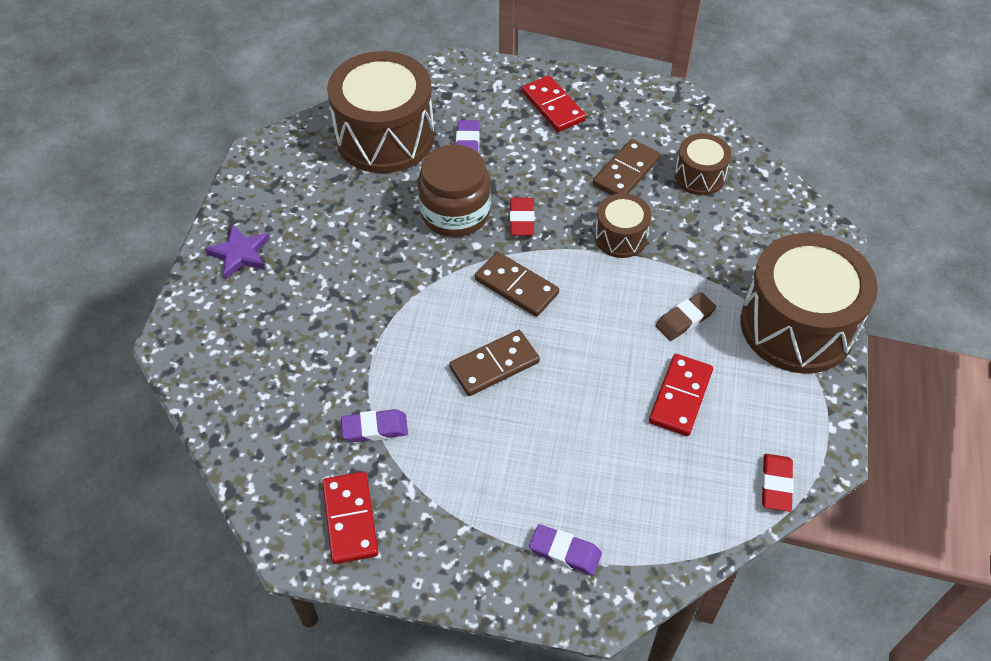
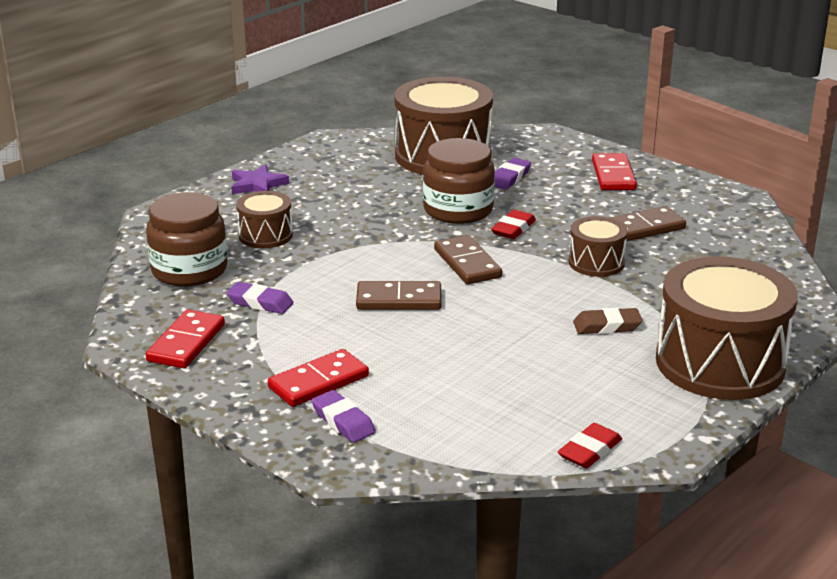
camera: 30 degrees right, 25 degrees down
red domino [649,354,713,436] -> red domino moved to [268,349,369,407]
brown drum [674,134,731,195] -> brown drum moved to [236,191,293,248]
none -> brown jar [146,192,228,286]

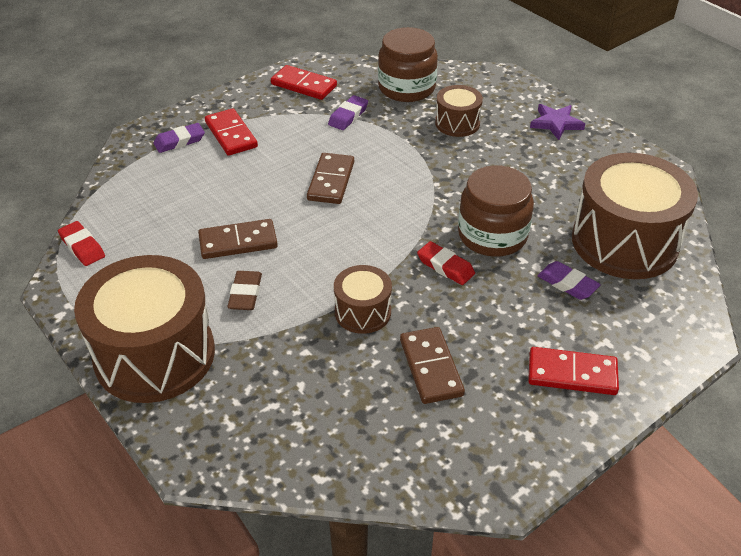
camera: 100 degrees right, 15 degrees up
brown domino [434,235,502,284] -> brown domino moved to [198,219,278,259]

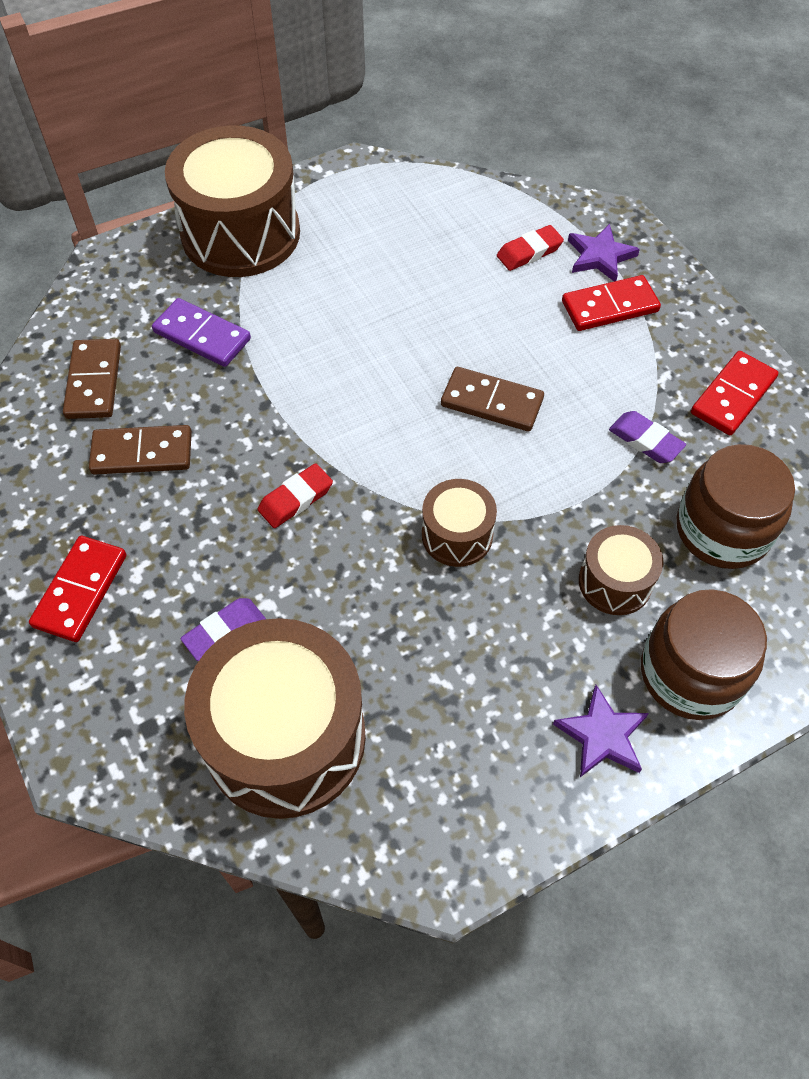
camera: 100 degrees right, 15 degrees up
red eraser [58,221,105,266] -> red eraser moved to [497,225,564,271]
purple eraser [153,123,205,153] -> purple star [568,224,640,281]
brown domino [198,219,278,259] -> brown domino moved to [63,339,121,419]
brown eraser [227,271,262,310] -> none
brown drum [334,265,392,334] -> brown drum moved to [422,479,497,567]
brown jar [458,165,534,257] -> brown jar moved to [641,589,767,720]
none -> purple domino [152,298,251,367]

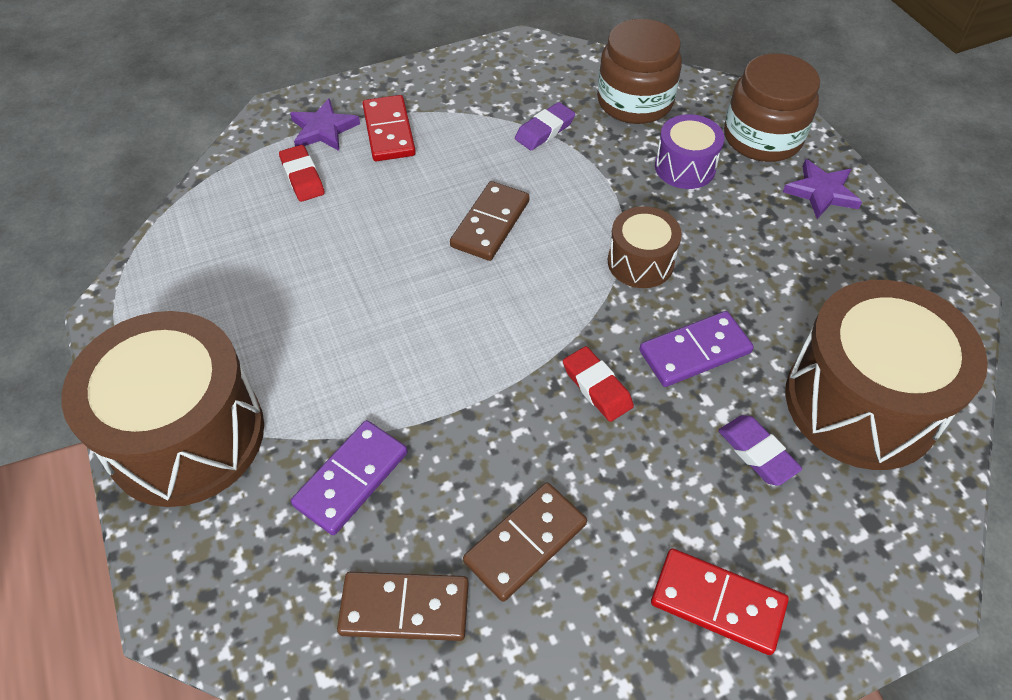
camera: 85 degrees left, 5 degrees down
brown domino [89,425,192,475] -> brown domino turned 45 degrees clockwise [463,482,587,602]
brown drum [579,525,663,615] -> purple drum [655,114,724,189]
red domino [691,351,778,435] -> none
none -> purple domino [640,311,754,387]

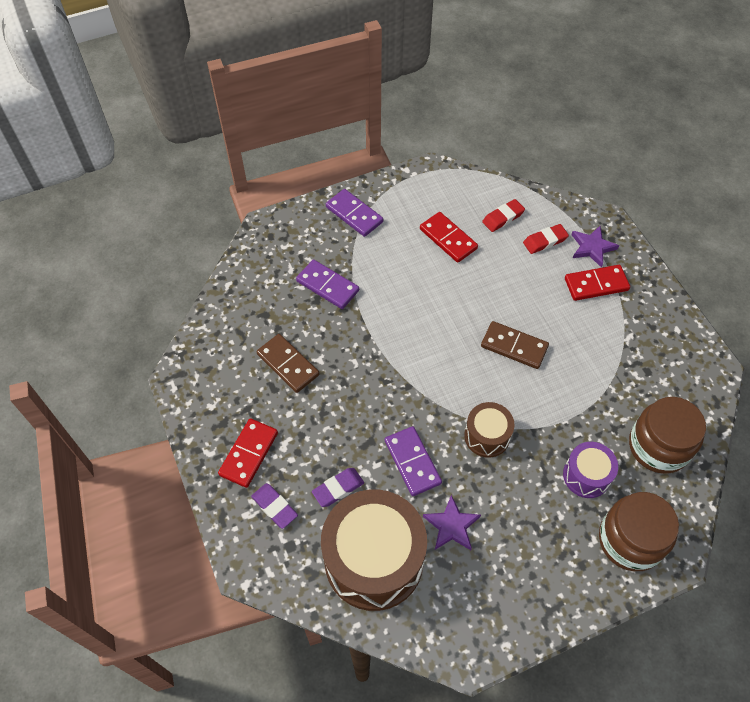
camera: 90 degrees right, 5 degrees up
brown drum [61,311,264,507] -> purple domino [326,189,383,237]
brown domino [337,572,469,641] -> none
purple eraser [515,102,575,150] -> purple eraser moved to [251,483,298,529]
red eraser [563,346,634,422] -> red eraser moved to [482,199,525,232]
purple star [783,159,862,219] -> purple star moved to [423,495,481,550]
none -> red domino [420,212,478,263]

